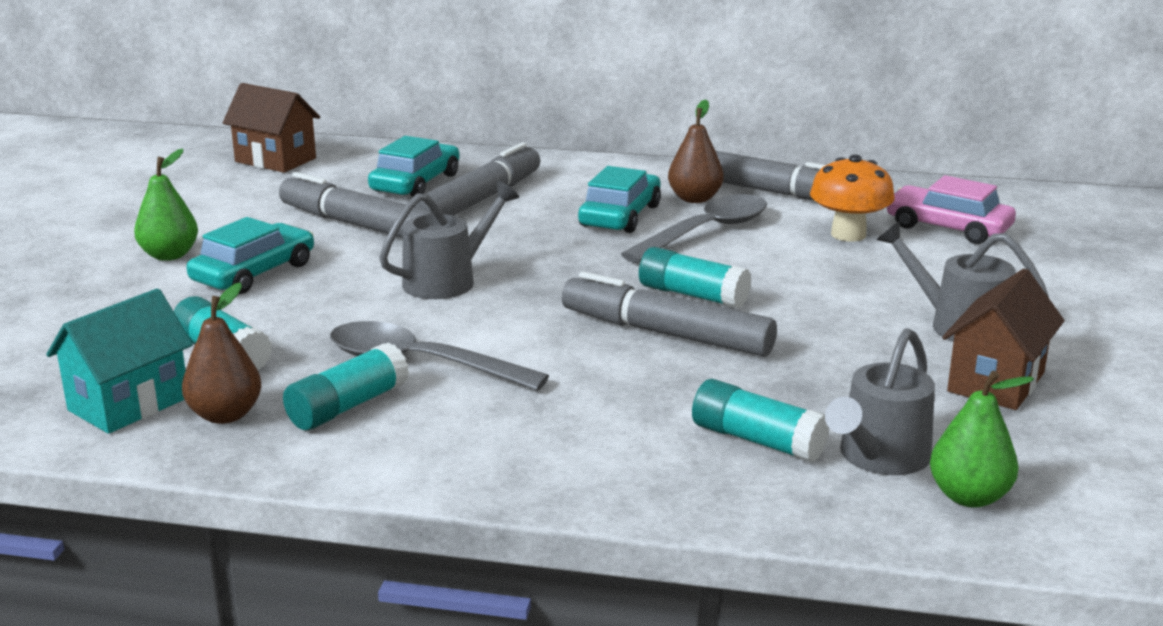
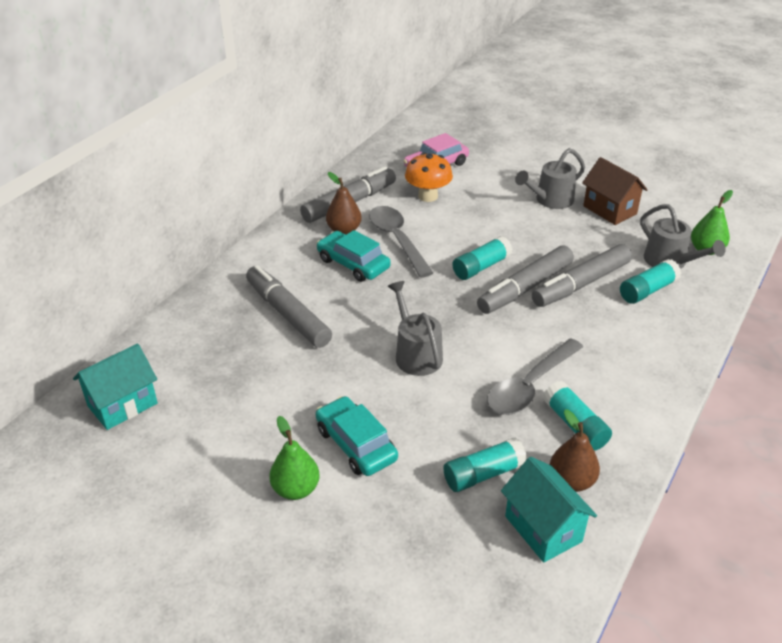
camera: 70 degrees left, 15 degrees up
brown house [223,83,320,173] -> turquoise house [73,344,158,430]
grey marker [279,172,433,238] -> grey marker moved to [532,244,632,307]
turquoise car [368,136,460,197] -> none

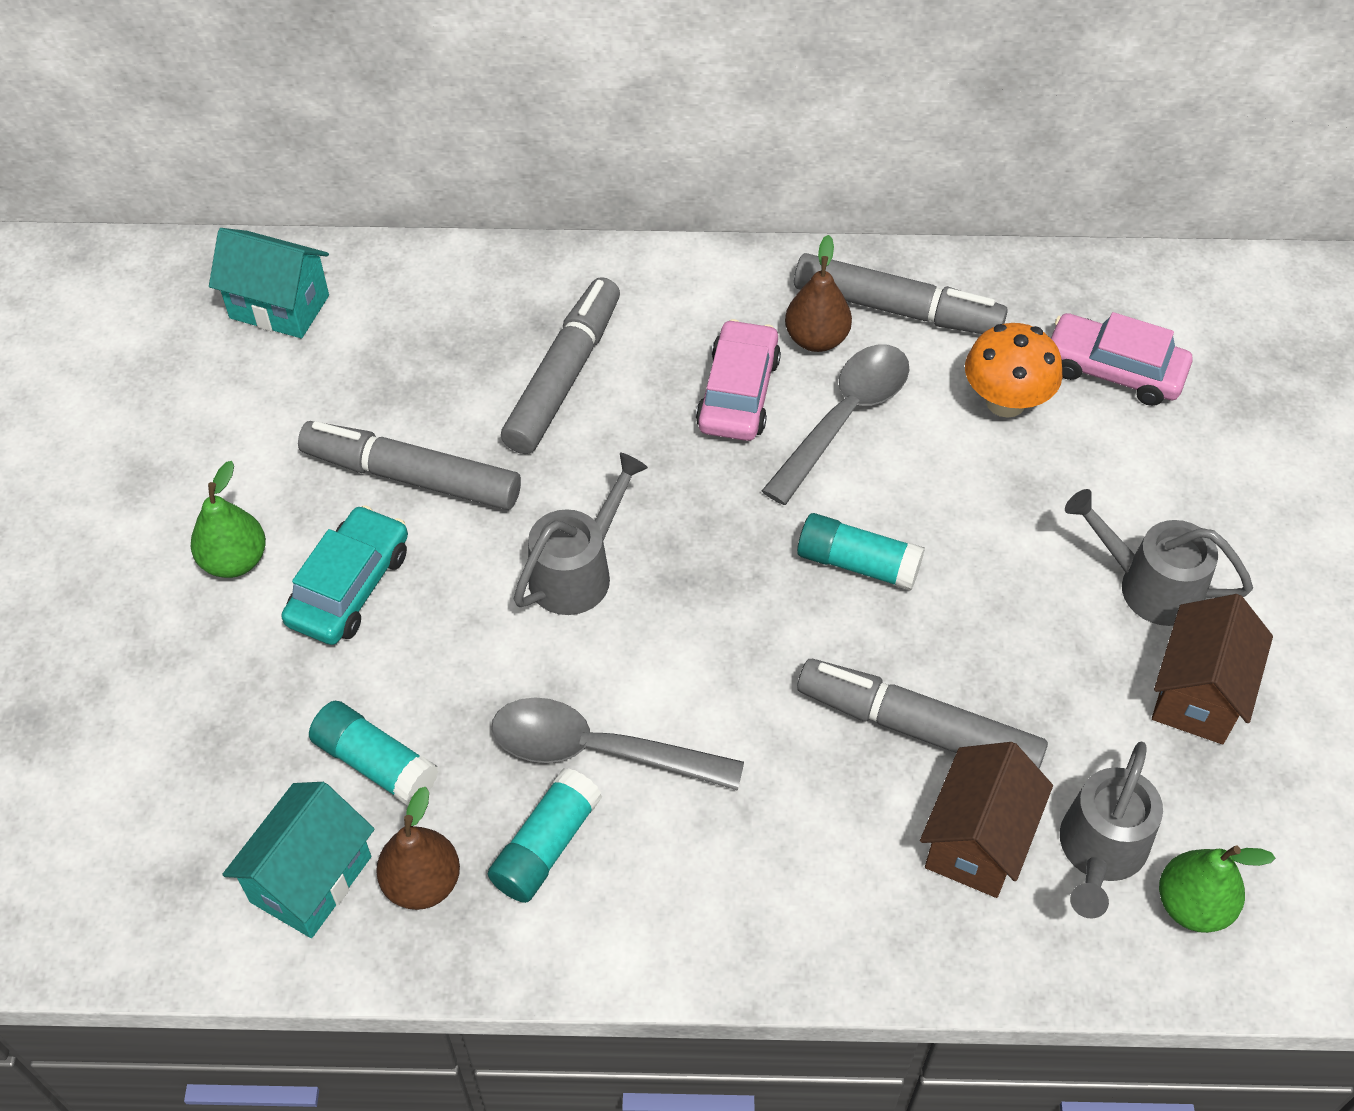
camera: 60 degrees right, 15 degrees up
turquoise car [317,230,391,282] -> pink car [696,319,781,441]
grey marker [477,245,574,314] -> grey marker moved to [298,421,521,510]
turquoise glue stick [620,259,681,304] -> brown house [920,742,1053,898]

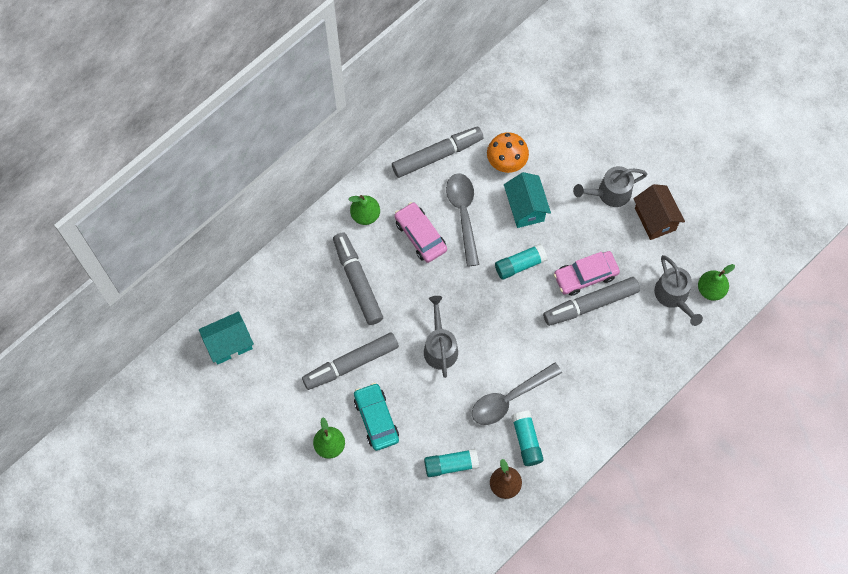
camera: 45 degrees left, 15 degrees up
turquoise house [222,782,375,938] -> turquoise house moved to [504,172,551,228]
brown pear [785,235,852,352] -> none
brown house [920,742,1053,898] -> none
pink car [1051,312,1193,406] -> pink car moved to [554,251,620,296]
none -> green pear [348,195,380,225]

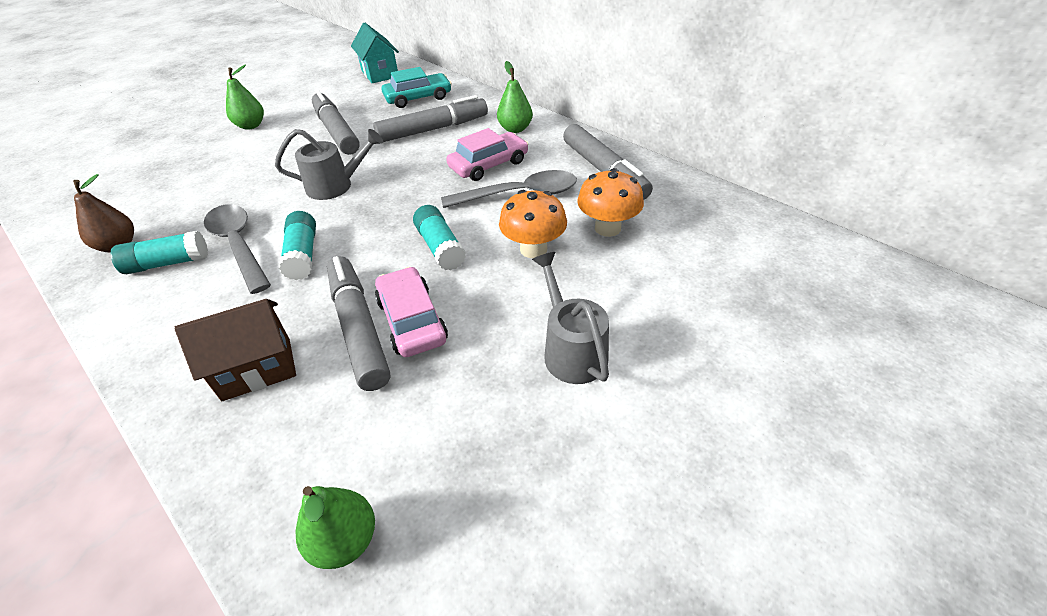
camera: 90 degrees right, 25 degrees down
turquoise car [354,383,399,451] -> turquoise car moved to [381,67,452,108]
turquoise glue stick [424,449,479,477] -> turquoise glue stick moved to [279,211,316,280]
turquoise house [504,172,551,228] -> orange mushroom [499,190,567,258]
brown house [633,184,685,240] -> brown house moved to [175,299,296,401]
grey watering can [654,255,703,326] -> none

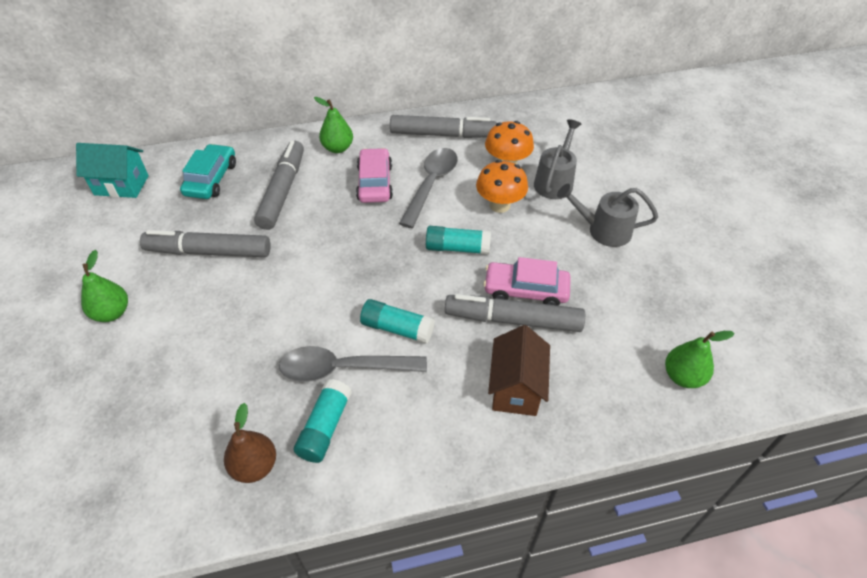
camera: 60 degrees left, 5 degrees up
grey watering can [275,129,383,200] -> grey watering can moved to [534,119,581,199]

